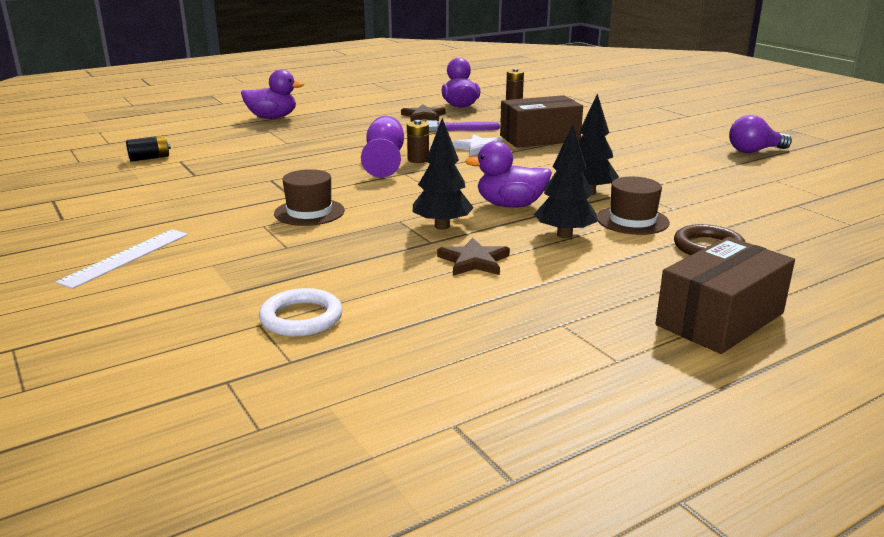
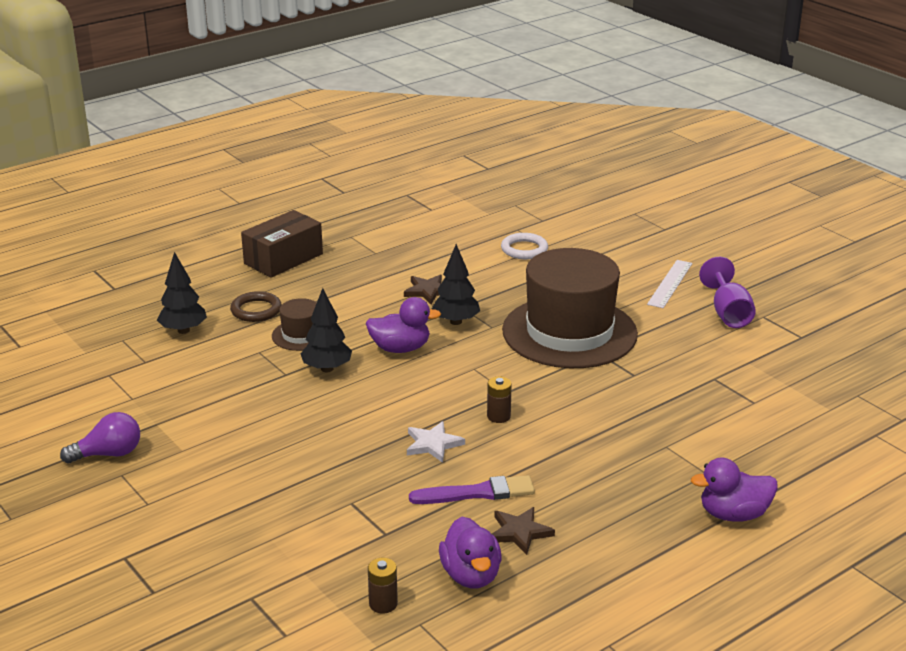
camera: 175 degrees right, 5 degrees up
black battery [126,135,171,162] -> none
brown hat [274,169,345,226] -> brown hat [502,248,638,368], size x2.30
purple goblet [361,116,404,177] -> purple goblet moved to [699,257,756,328]
brown box [500,95,583,148] -> none
black tree [534,125,597,238] -> black tree moved to [157,252,207,334]

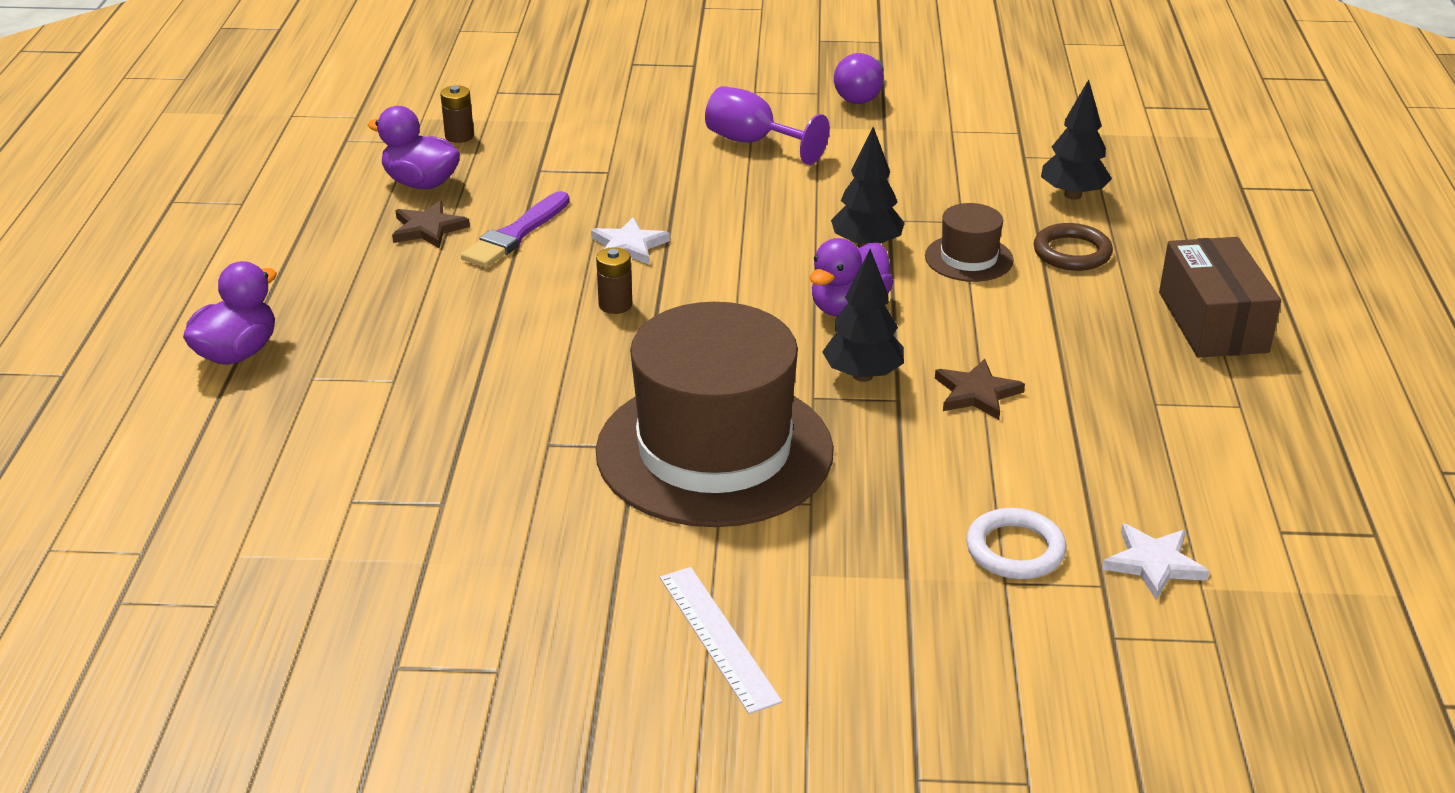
camera: 130 degrees right, 5 degrees up
purple goblet [699,257,756,328] -> purple goblet moved to [705,86,830,165]
none -> white star [1102,524,1210,600]

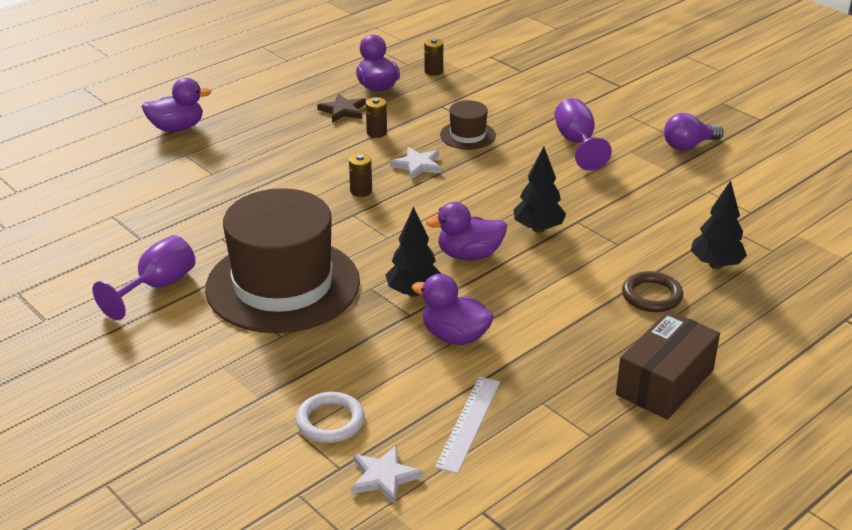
camera: 45 degrees right, 0 degrees up
purple brush [461,191,570,268] -> brown battery [366,97,387,138]
white ruler [660,567,782,714] -> white ruler moved to [435,377,500,474]
brown hat [925,203,1014,282] -> brown hat moved to [440,100,496,150]
brown star [935,359,1025,420] -> purple duck [412,274,494,345]
none -> purple goblet [93,235,196,320]

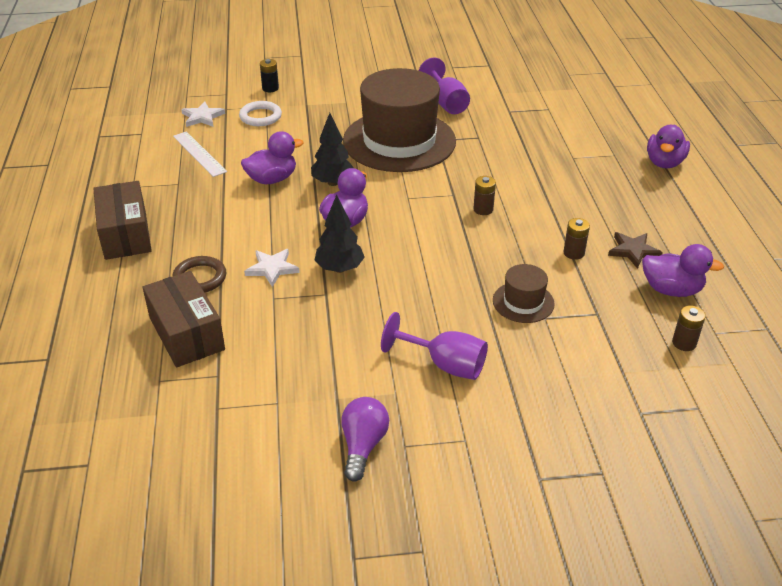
camera: 125 degrees right, 5 degrees up
white star [390,147,442,180] -> white star moved to [244,249,300,287]
black tree [690,180,747,269] -> brown box [143,271,225,367]
none -> black battery [260,59,279,92]

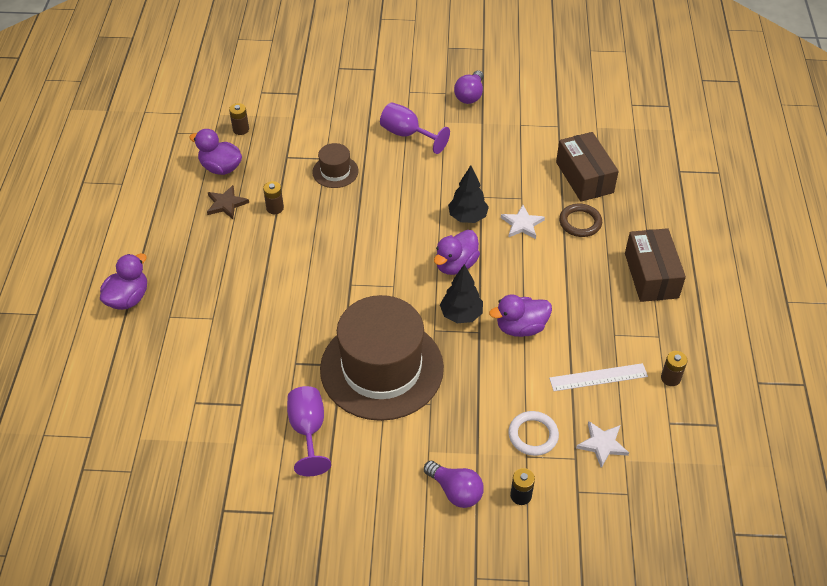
camera: 170 degrees left, 10 degrees up
white ruler [173,131,227,177] -> white ruler turned 75 degrees counterclockwise [549,363,648,391]
brown battery [473,176,496,215] -> brown battery moved to [661,351,688,386]
none -> purple light bulb [424,461,484,508]

